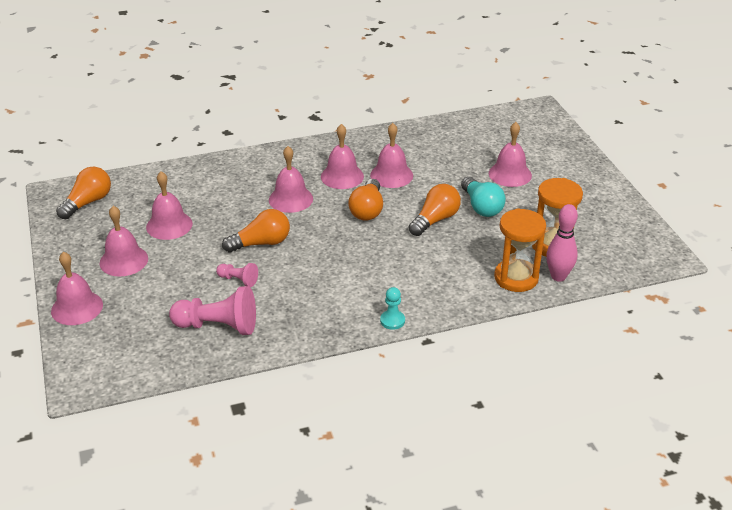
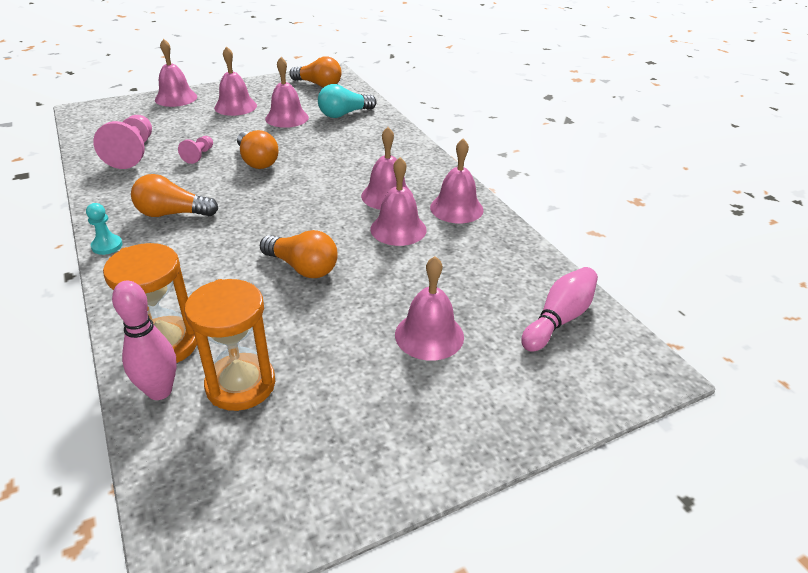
camera: 80 degrees right, 0 degrees up
pink bell [269,146,313,213] -> pink bell moved to [430,138,484,223]
orange light bulb [348,179,383,221] -> orange light bulb moved to [131,174,218,217]
turquoise light bulb [461,177,506,217] -> turquoise light bulb moved to [318,84,377,118]
none -> pink bowling pin [521,267,598,352]

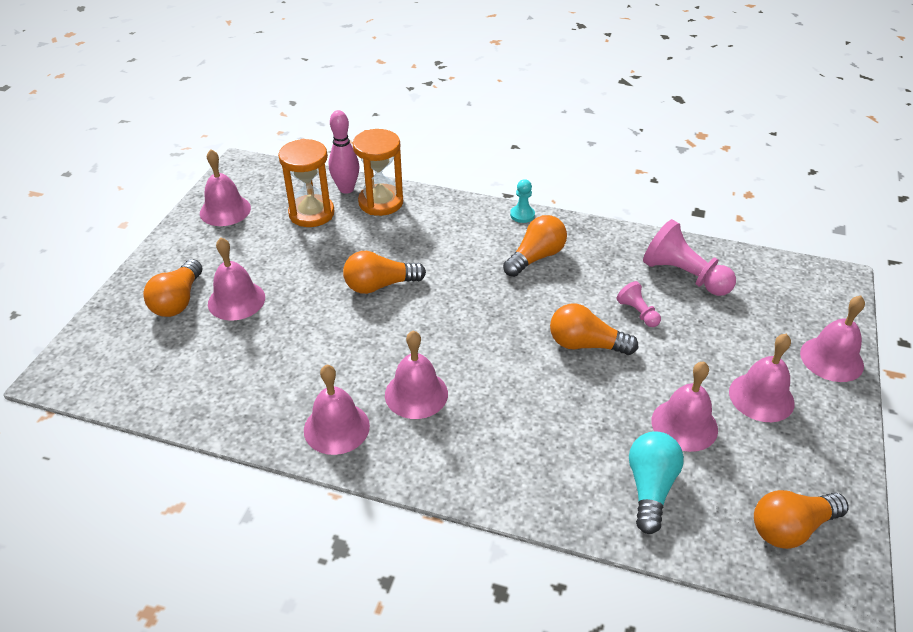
camera: 135 degrees right, 5 degrees up
pink bell [370,157,427,246] -> pink bell moved to [200,149,251,226]
pink bowling pin [521,267,598,352] -> none
none -> orange light bulb [143,259,202,317]

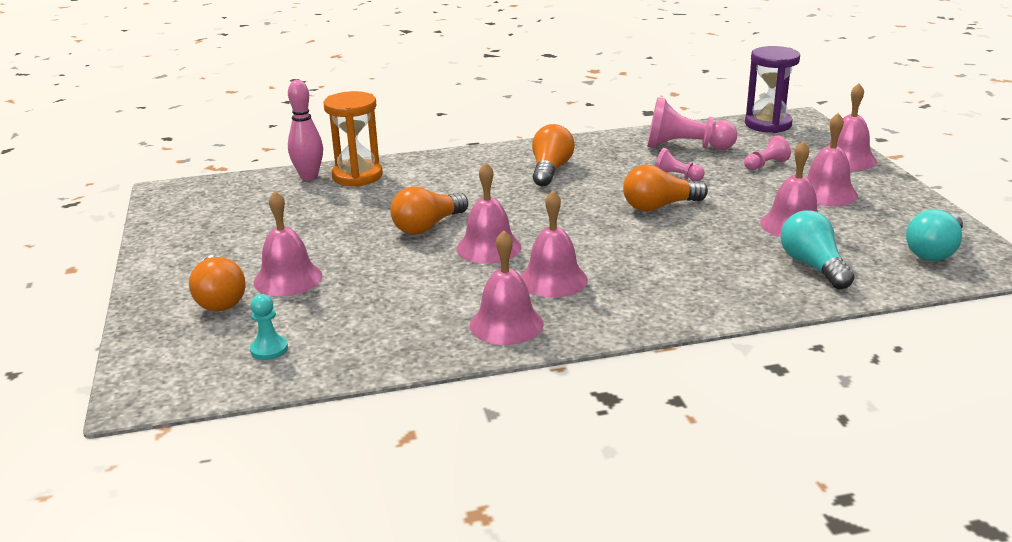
camera: 30 degrees left, 15 degrees down
pink bell [200,149,251,226] -> pink bell moved to [457,162,521,264]
orange hourglass [278,139,335,227] -> none
turquoise pawn [510,179,535,223] -> turquoise pawn moved to [250,294,288,360]
orange light bulb [754,490,849,549] -> turquoise light bulb [906,209,963,261]
none -> pink pawn [744,135,791,170]
none -> purple hourglass [745,46,800,133]

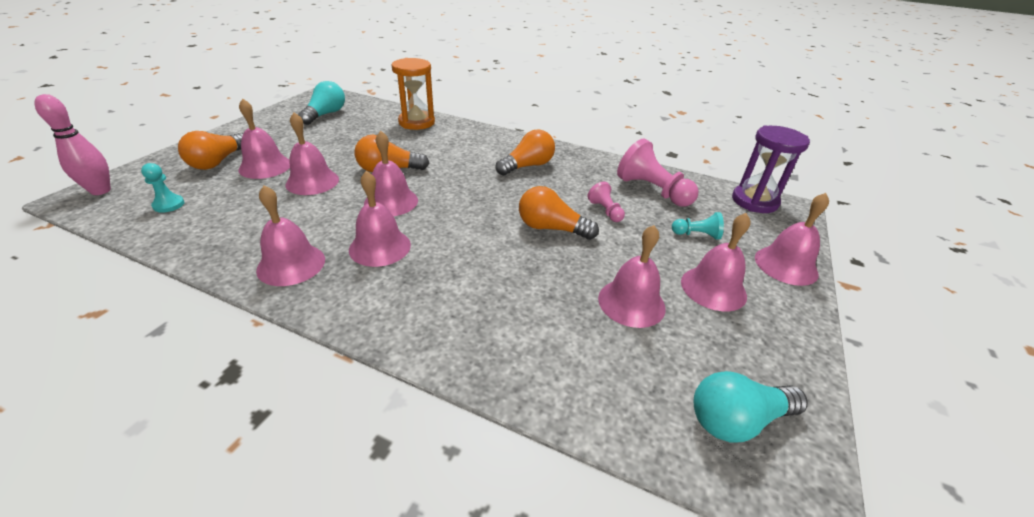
camera: 35 degrees right, 10 degrees up
pink bowling pin [288,80,323,181] -> pink bowling pin moved to [35,94,111,195]
pink pawn [744,135,791,170] -> turquoise pawn [672,212,724,239]
turquoise light bulb [780,210,855,289] -> turquoise light bulb moved to [298,81,345,125]
none -> pink bell [286,112,339,195]

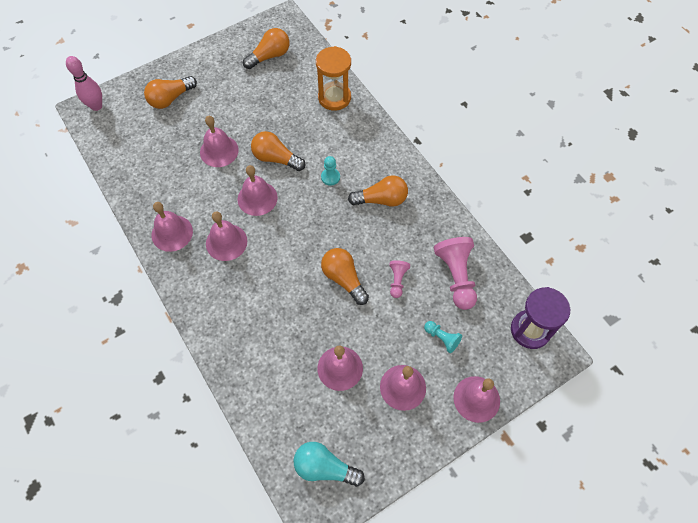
camera: 35 degrees right, 25 degrees up
turquoise pawn [141,163,185,213] -> turquoise pawn moved to [321,156,340,186]
pink bell [238,98,290,179] -> none
turquoise light bulb [298,81,345,125] -> orange light bulb [243,28,290,69]

